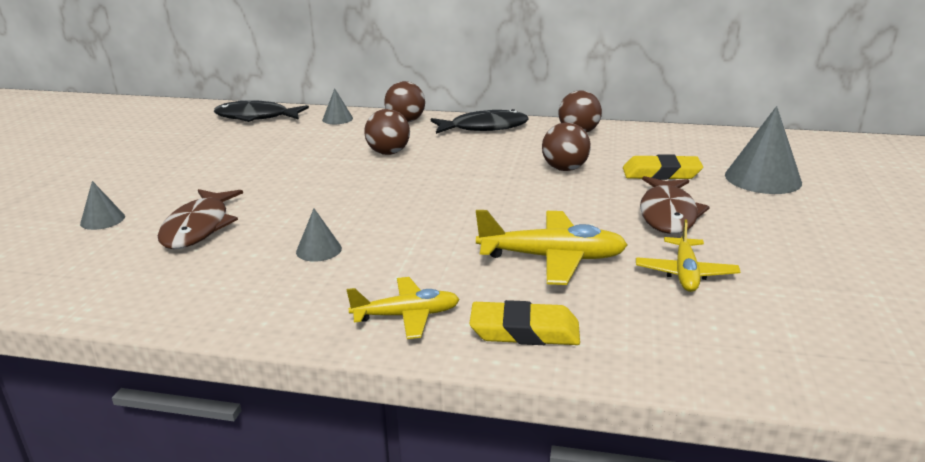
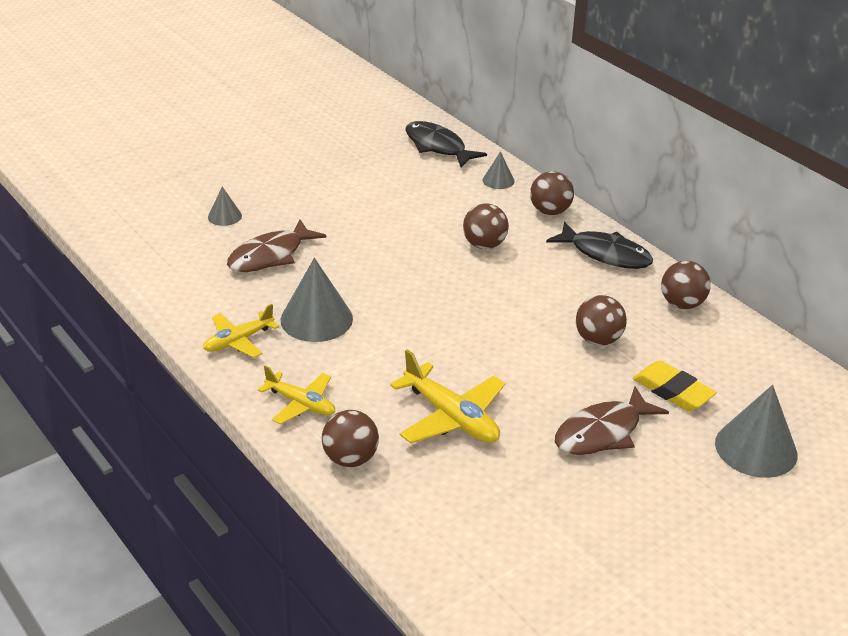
camera: 40 degrees right, 10 degrees up
grey cone [296,209,342,262] -> grey cone [281,258,353,342], size x1.91
yellow eraser [469,300,580,345] -> brown ball [322,410,379,467]
yellow plane [636,219,740,292] -> yellow plane moved to [203,304,279,358]

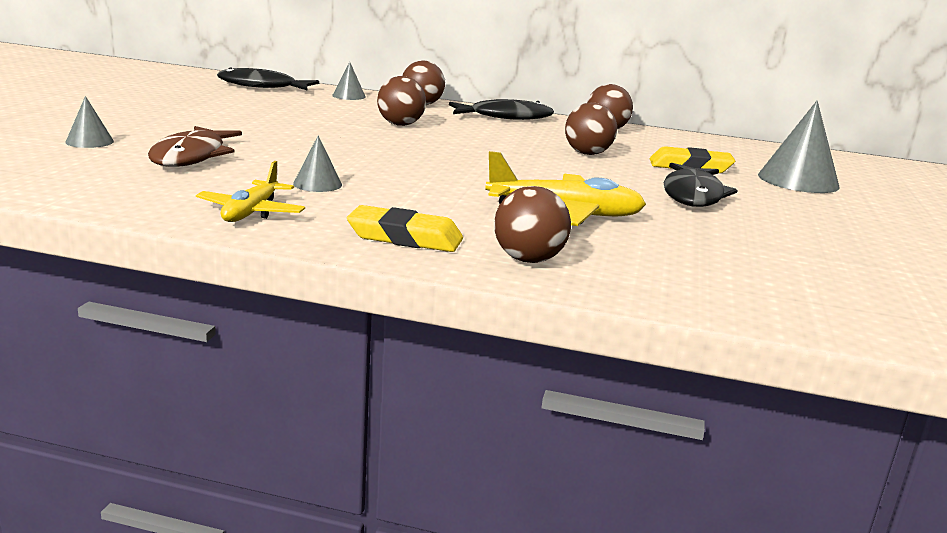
camera: 40 degrees left, 15 degrees down
yellow plane [258,366,335,425] -> yellow eraser [347,205,463,252]
grey cone [281,258,353,342] -> grey cone [293,136,342,192], size x0.52
brown fish [555,386,669,455] -> black fish [664,163,738,207]

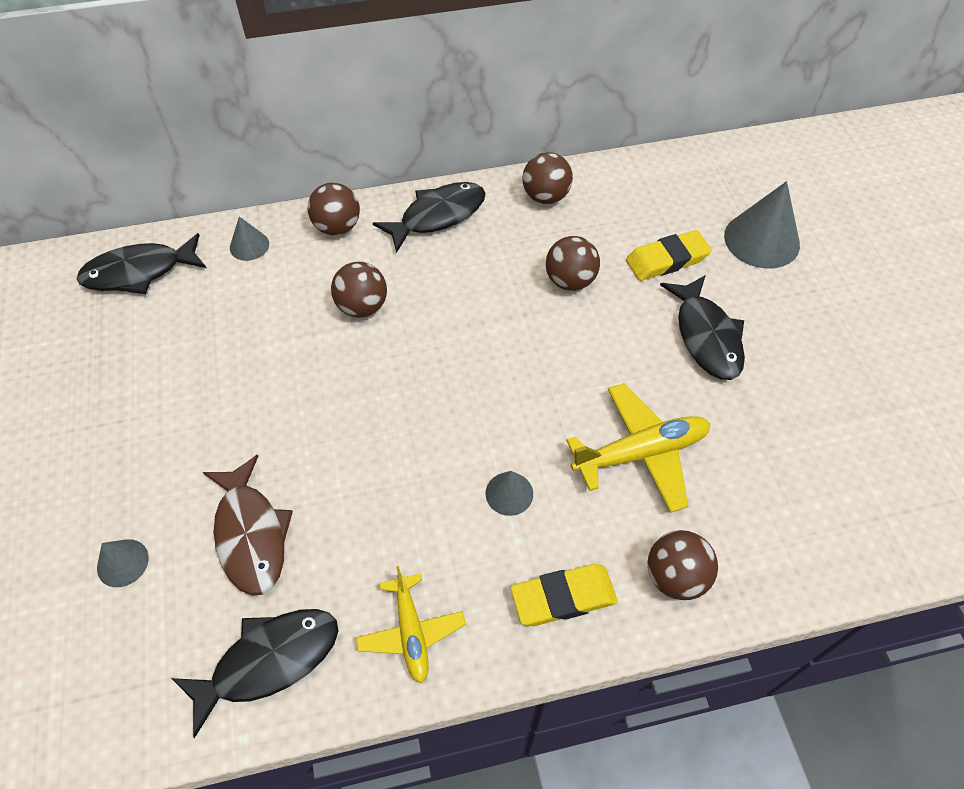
camera: 25 degrees left, 35 degrees up
grey cone [293,136,342,192] -> grey cone moved to [485,471,533,516]
none -> black fish [171,609,338,738]

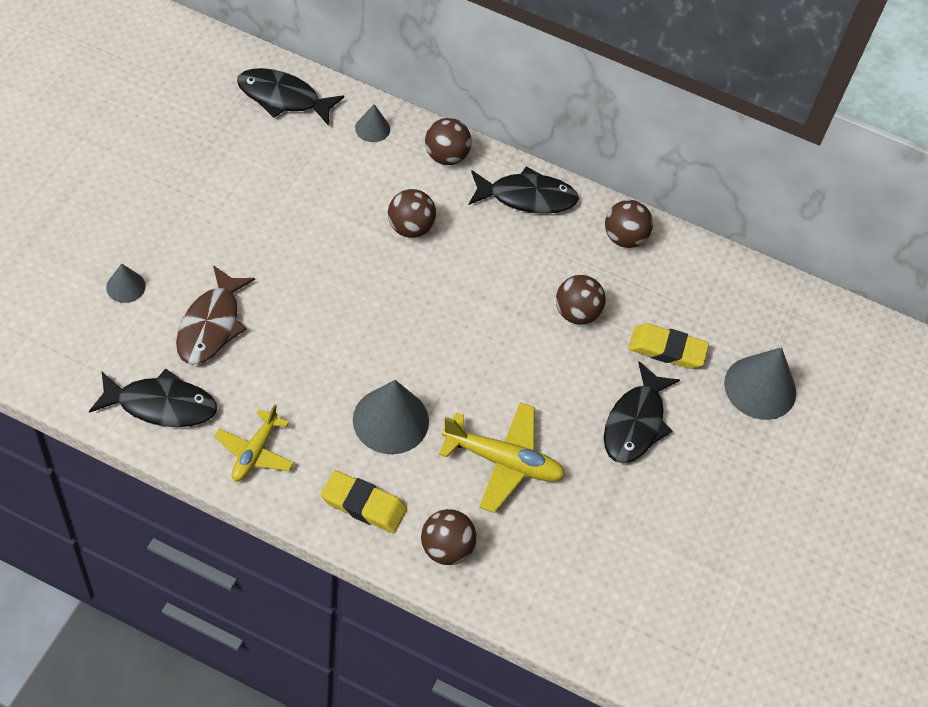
camera: 30 degrees right, 0 degrees up
grey cone [485,471,533,516] -> grey cone [353,380,429,454], size x1.91

